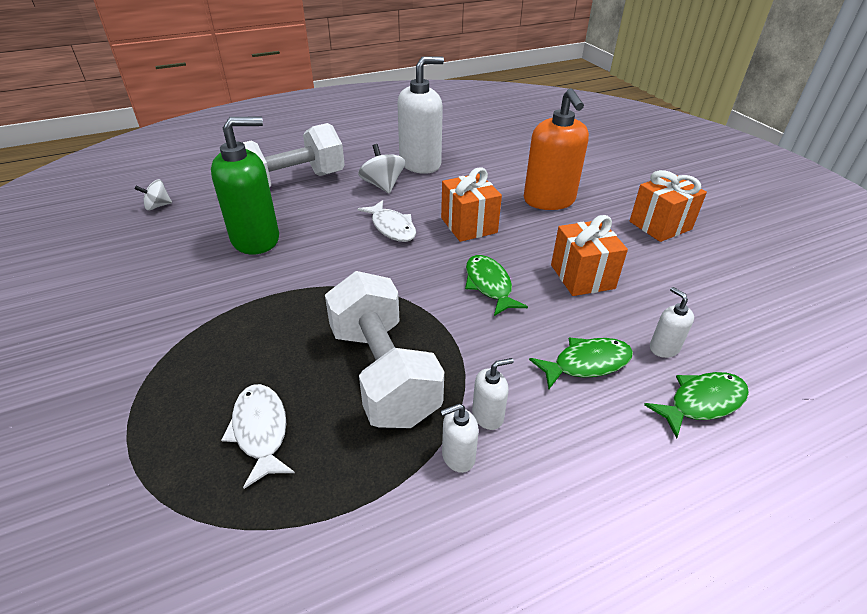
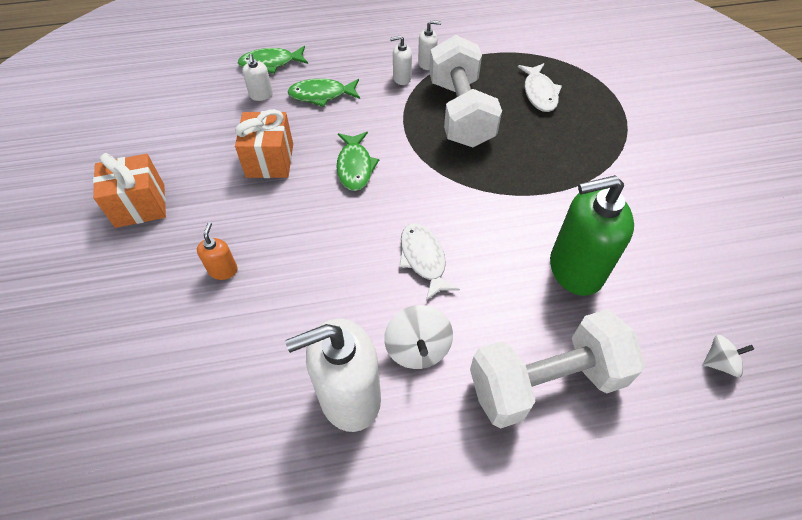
camera: 165 degrees left, 15 degrees up
orange gift [441,167,502,242] -> none
orange soap dispenser [524,88,589,210] -> orange soap dispenser [197,222,238,280], size x0.45

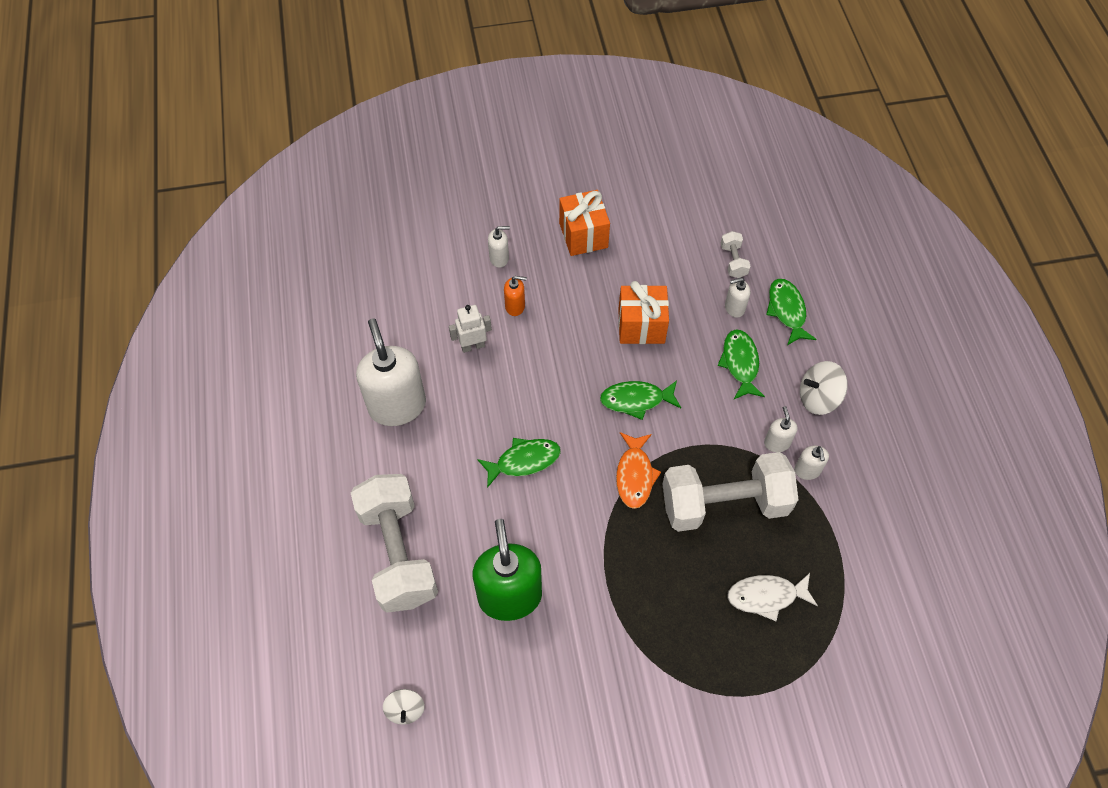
camera: 90 degrees right, 5 degrees up
white spinning top [384,305,453,369] -> white spinning top moved to [800,361,848,415]
white fish [399,223,460,301] -> green fish [477,438,561,488]
none -> white robot [449,305,492,353]
none -> white soap dispenser [488,226,510,268]
none -> orange fish [616,432,661,509]
none -> white dumbbell [721,231,751,278]

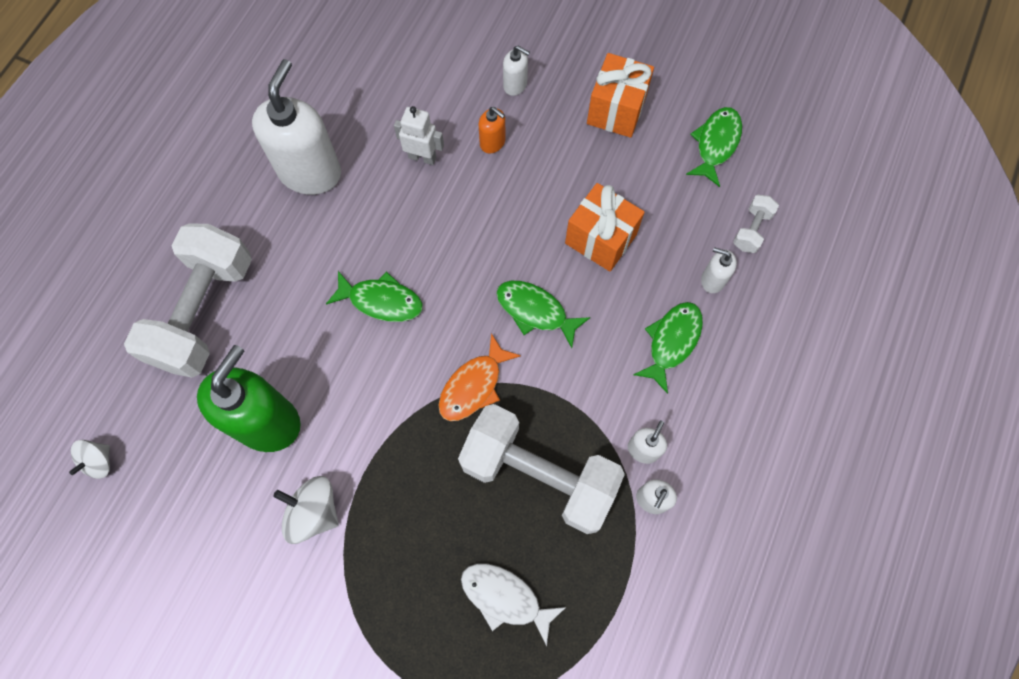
camera: 35 degrees right, 10 degrees up
green fish [766,279,816,345] -> green fish moved to [686,107,742,187]
white spinning top [800,361,848,415] -> white spinning top moved to [273,476,339,544]

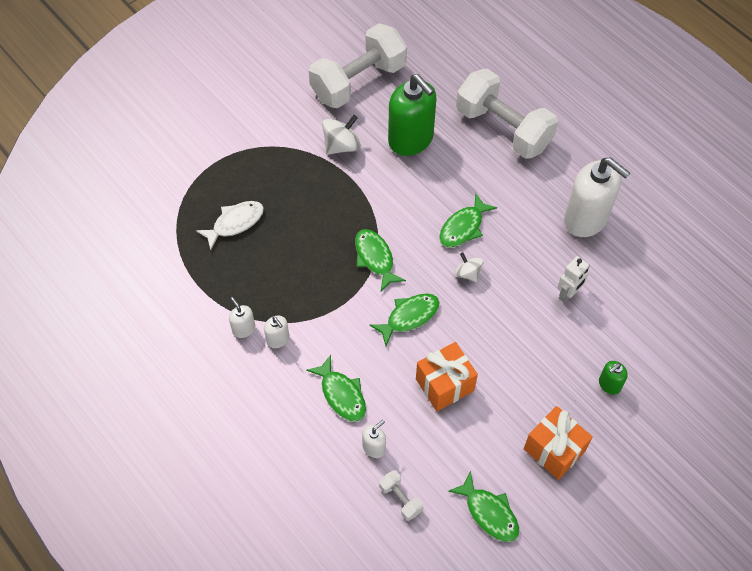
camera: 115 degrees right, 10 degrees down
white spinning top [69,440,110,479] -> white spinning top moved to [454,253,483,282]
orange fish [439,333,521,421] -> green fish [355,229,406,291]
white dumbbell [458,404,625,534] -> white dumbbell moved to [309,23,407,108]
orange soap dispenser [479,107,505,153] -> none
white soap dispenser [503,46,530,96] -> green soap dispenser [599,361,628,395]

